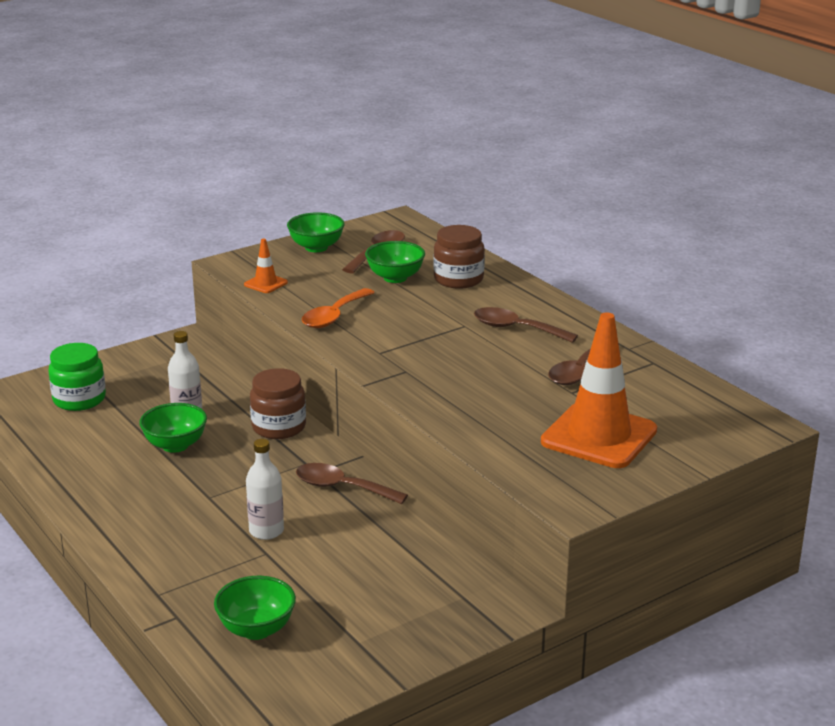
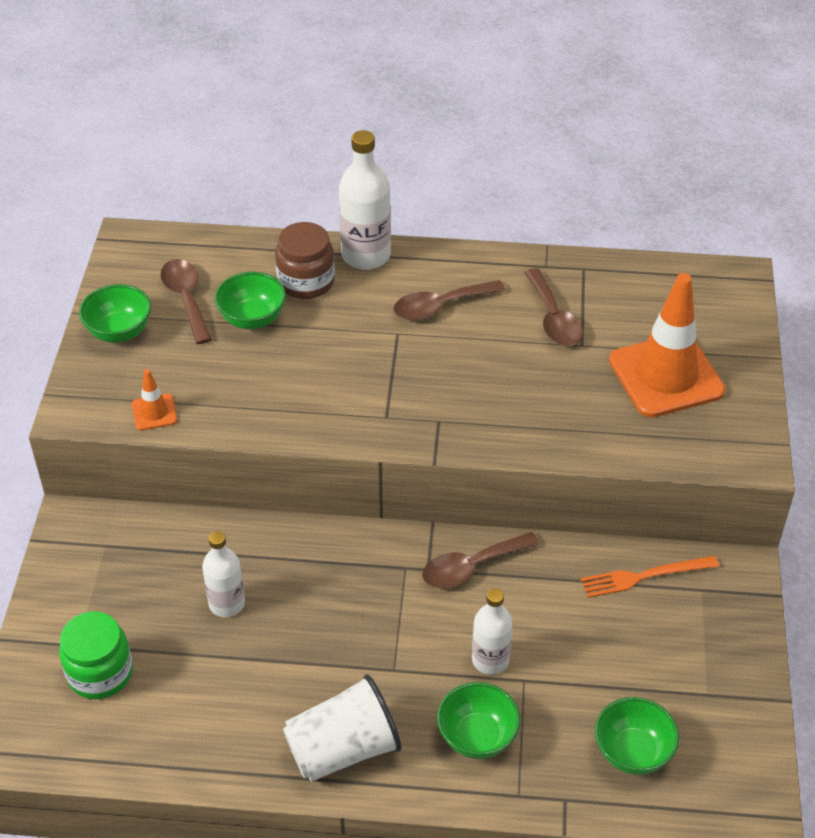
camera: 50 degrees left, 20 degrees up
green bowl [139,403,207,453] -> green bowl moved to [437,682,521,759]
brown jar [250,368,306,439] -> none
orange spoon [302,288,375,328] -> none
none -> white cup [283,674,401,782]
none -> white bottle [339,130,391,270]
none -> orange fork [581,556,719,598]

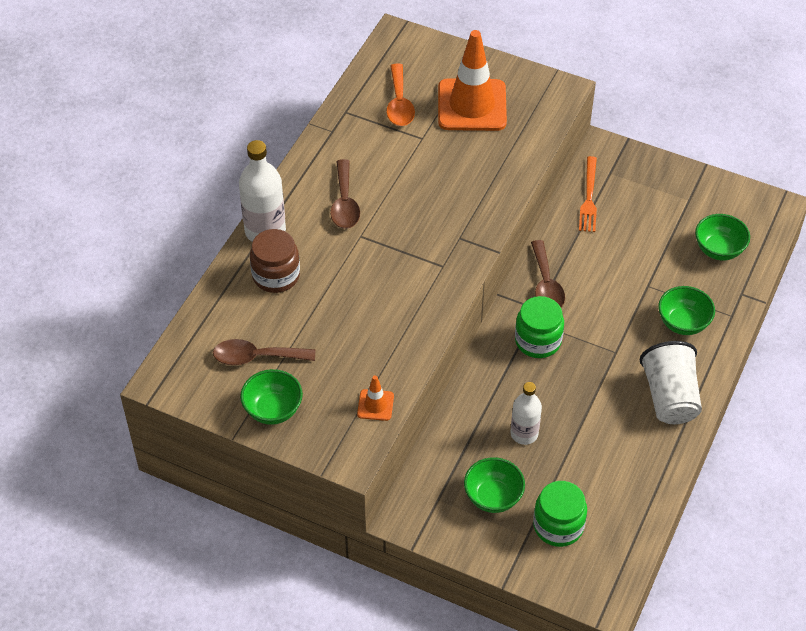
camera: 70 degrees left, 5 degrees up
green bowl [215,272,286,329] -> green bowl moved to [464,457,525,513]
white bottle [472,588,513,675] -> none
brown spoon [524,268,583,346] -> none
none -> orange spoon [386,63,415,126]
none -> green jar [515,296,564,358]

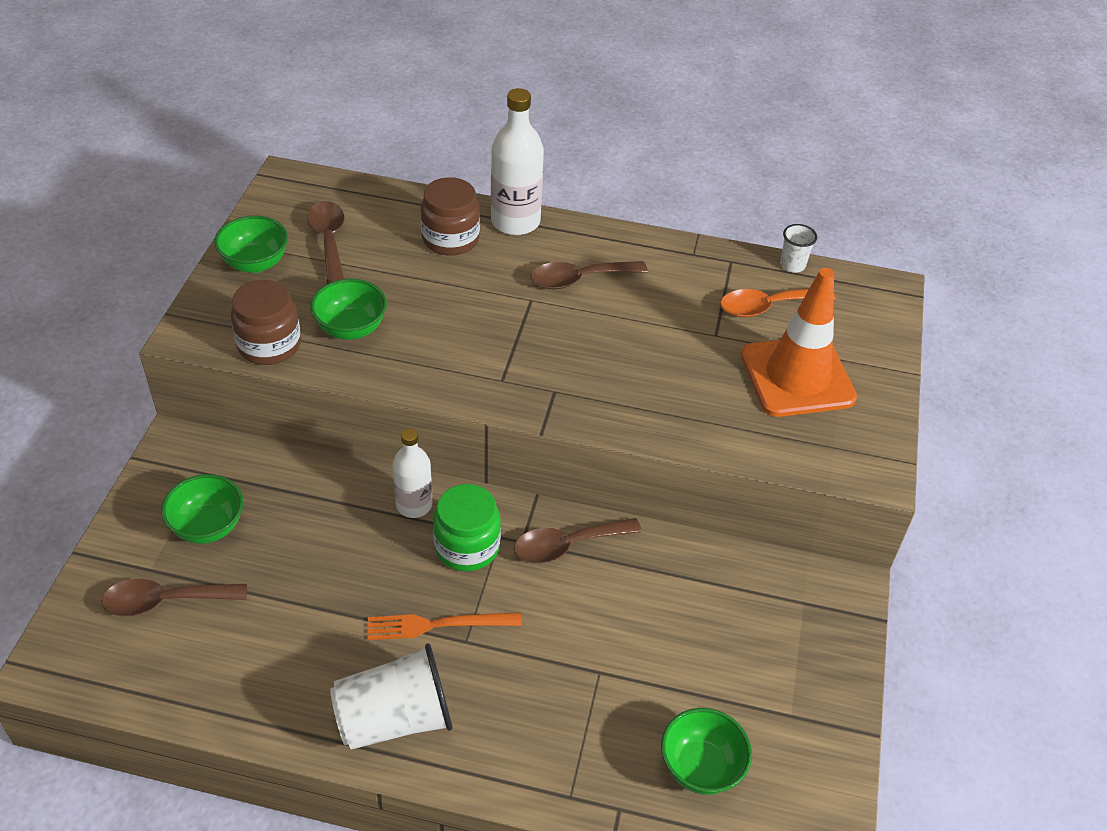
camera: 75 degrees right, 5 degrees down
orange traffic cone [357,375,394,421] -> brown jar [231,280,301,365]
white bottle [511,382,542,445] -> white bottle moved to [392,428,432,518]
green jar [533,481,587,547] -> brown spoon [101,579,247,616]
orange fork [579,156,597,232] -> orange fork moved to [368,612,521,640]
green bowl [658,286,715,335] -> green bowl moved to [310,279,387,340]
none -> white cup [780,224,817,273]

